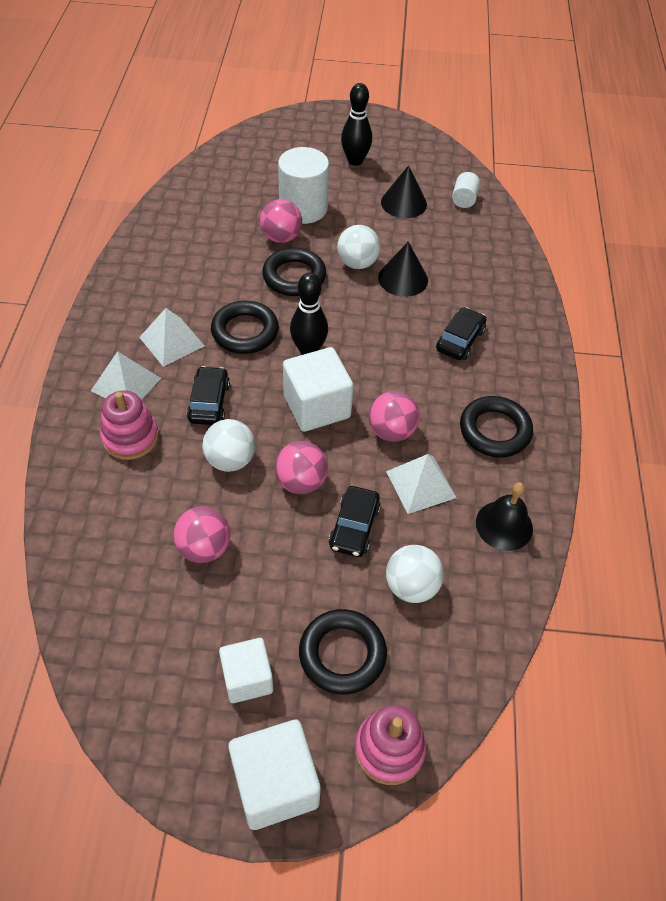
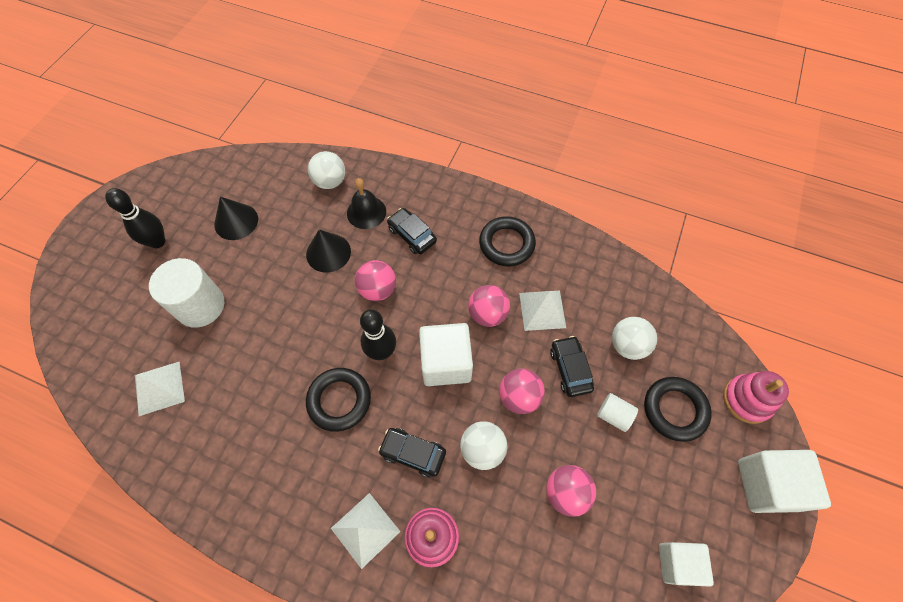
camera: 70 degrees left, 10 degrees up
white pyramid [139,308,205,367] -> white pyramid moved to [135,362,185,416]
white cube [219,638,273,703] -> white cube moved to [659,542,714,587]
pink ball [260,199,302,243] -> pink ball moved to [355,260,396,301]
black ring [262,248,326,296] -> none
black car [329,486,381,557] -> black car turned 135 degrees counterclockwise [550,336,594,397]
white ball [337,225,380,269] -> white ball moved to [308,151,345,189]
white cylinder [452,172,480,208] -> white cylinder moved to [597,393,638,432]
black bell [476,482,533,551] -> black bell moved to [347,178,386,229]

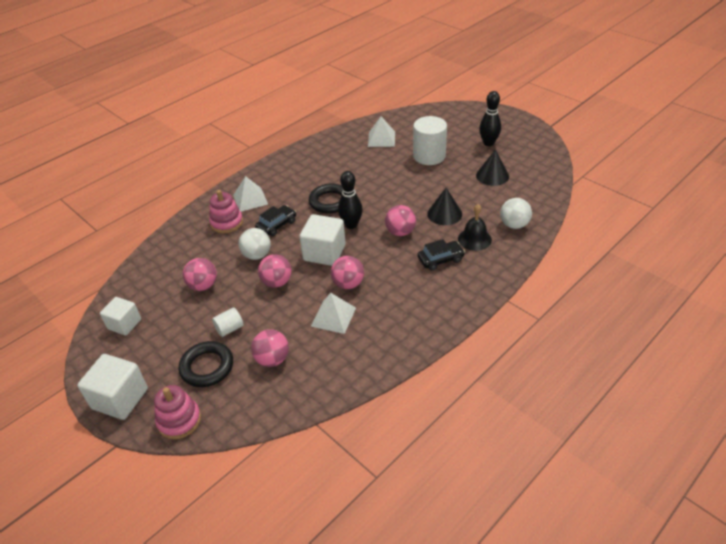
camera: 115 degrees right, 20 degrees down
black ring [479,216,536,266] -> none
black car [550,336,594,397] -> none
white ball [612,317,657,360] -> pink ball [251,329,289,367]

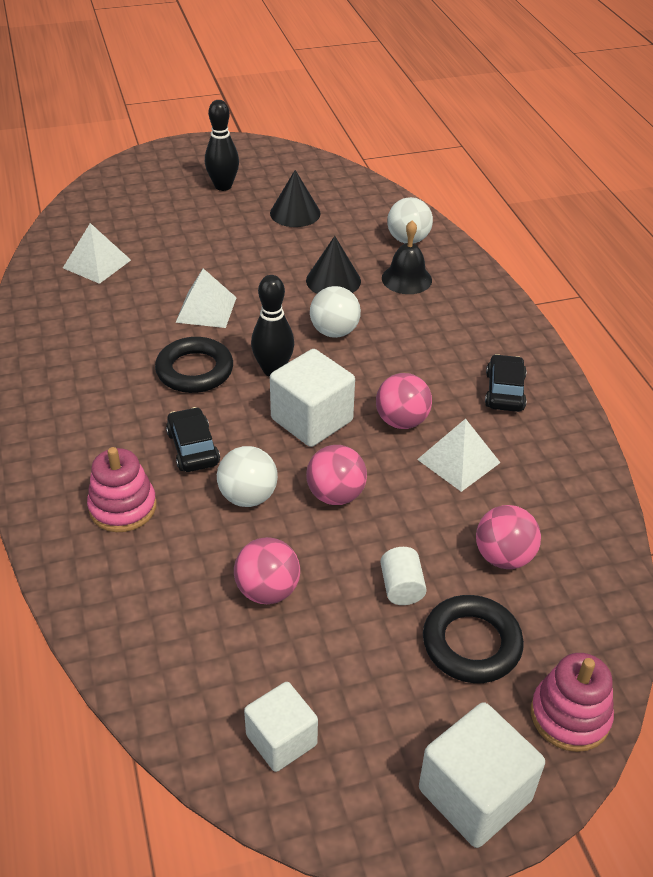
camera: 65 degrees left, 0 degrees up
white pyramid [233,176,268,212] -> white pyramid moved to [175,268,237,328]
pink ball [385,205,416,236] -> white ball [310,286,361,338]
white cylinder [413,116,447,165] -> none
black car [417,239,465,271] -> black car moved to [485,354,527,412]

